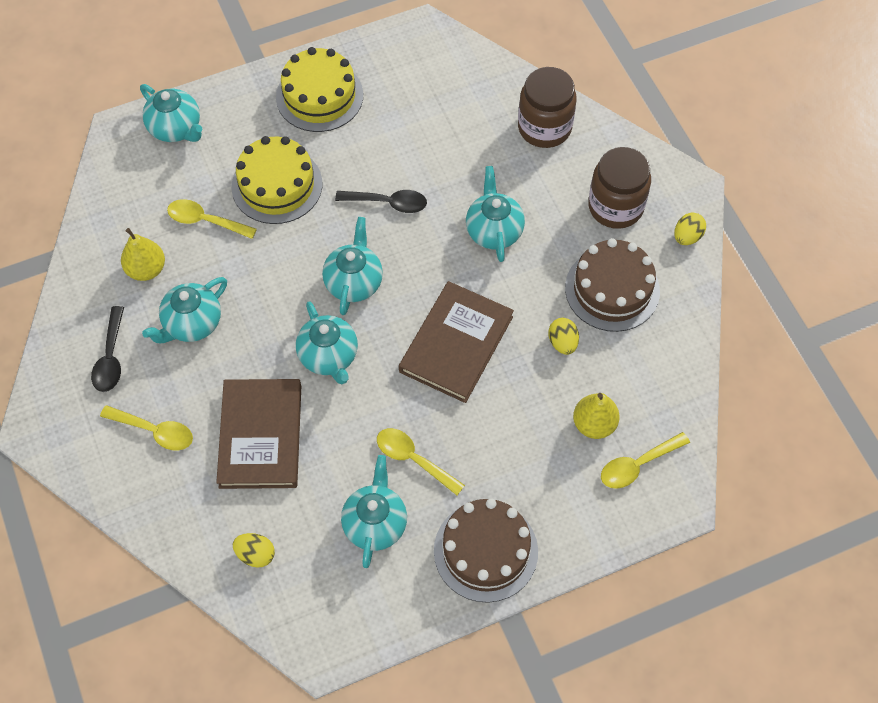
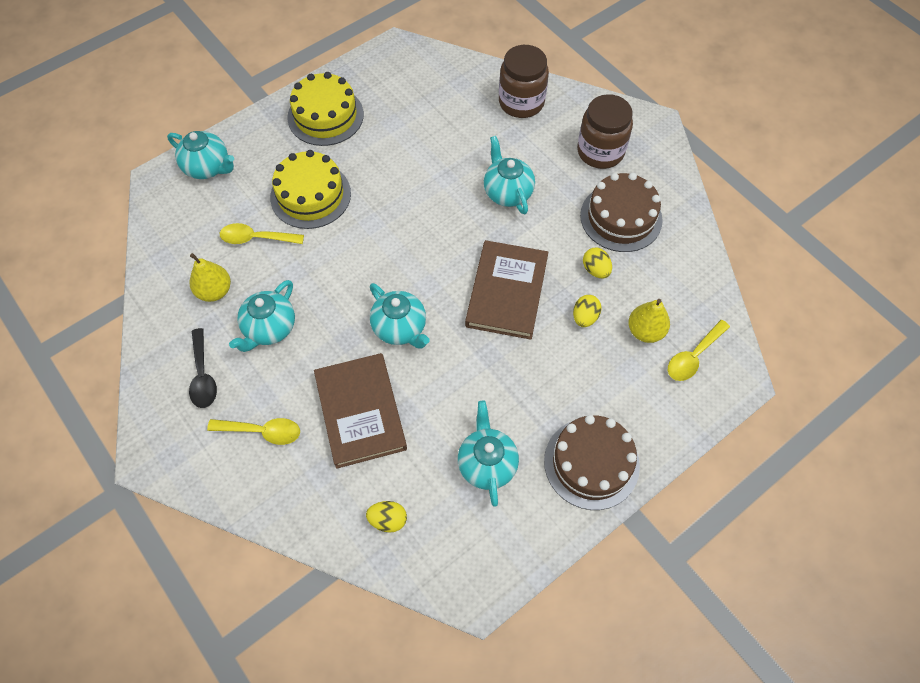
camera: 15 degrees left, 0 degrees up
turquoise teapot [322,217,383,315] -> none
black spoon [335,190,427,213] -> none
yellow spoon [377,428,465,495] -> none
yellow egg [675,213,706,245] -> yellow egg moved to [573,295,602,327]

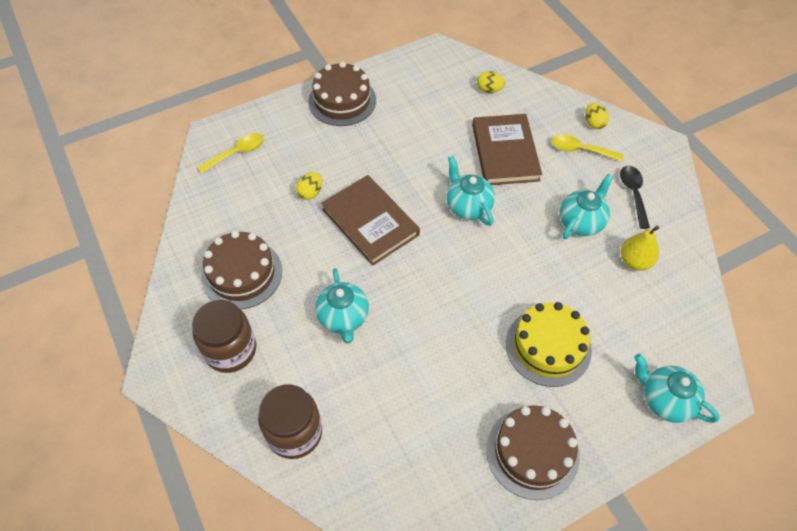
camera: 170 degrees left, 5 degrees down
yellow spoon [220,223,304,244] -> none
yellow cake [287,72,364,146] -> brown cake [486,405,580,500]
turquoise teapot [458,401,519,507] -> none
brown book [465,240,548,340] -> brown book turned 60 degrees counterclockwise [321,175,420,266]
yellow egg [583,248,612,278] -> yellow egg moved to [585,103,609,129]
yellow pear [628,299,670,343] -> none

